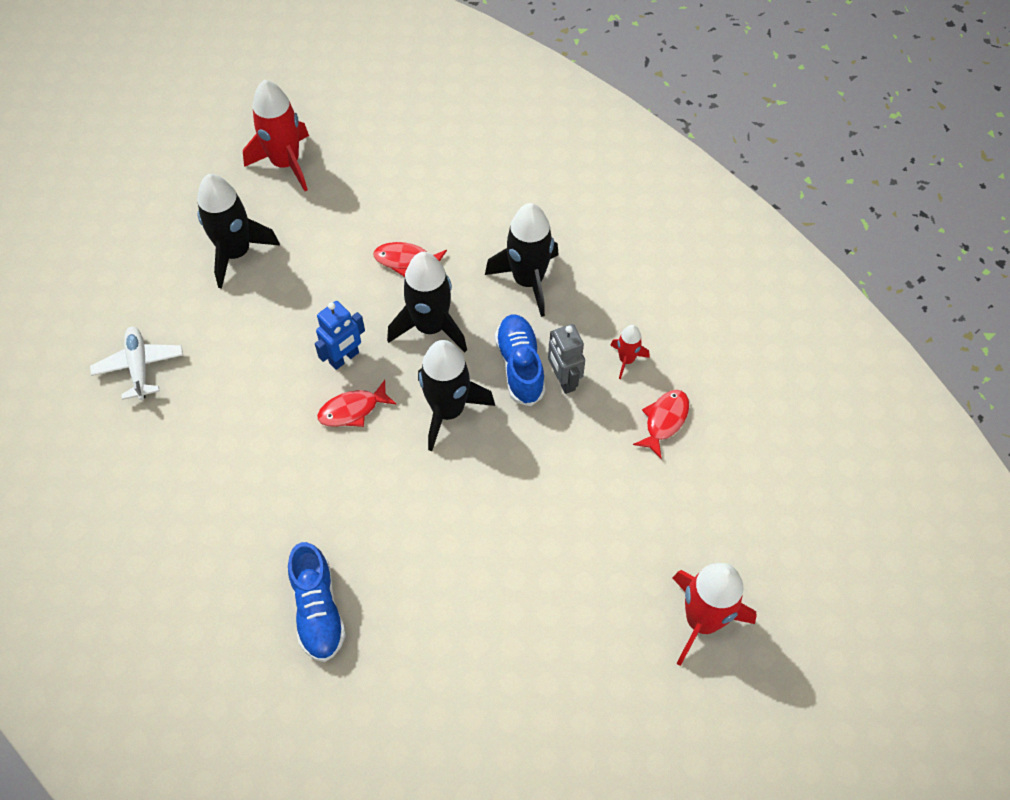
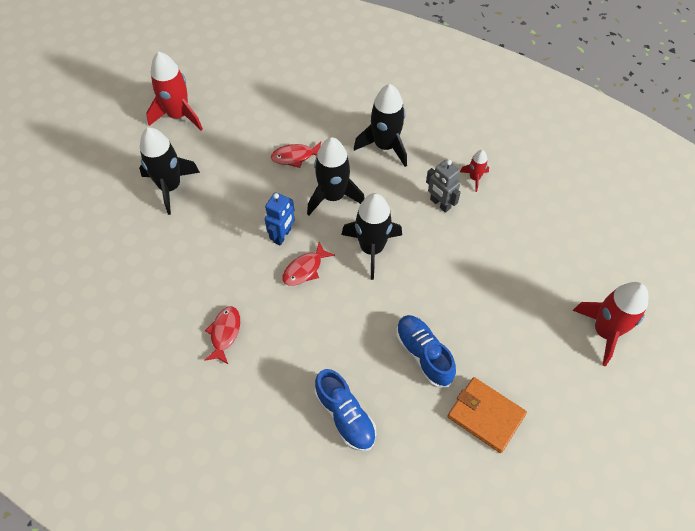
camera: 20 degrees left, 0 degrees up
white plane [90,327,183,400] -> none
blue shoe [495,314,546,406] -> blue shoe moved to [396,315,456,388]
red fish [633,390,689,459] -> red fish moved to [204,306,240,365]
none -> orange wallet [447,377,527,453]

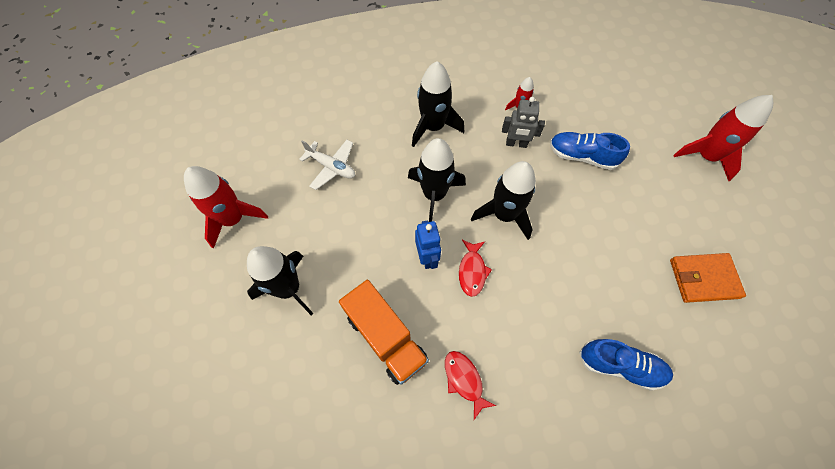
camera: 40 degrees left, 5 degrees up
red fish [271,142,321,168] -> none
blue shoe [396,315,456,388] -> blue shoe moved to [550,132,630,170]
none -> white plane [299,140,355,190]
none -> orange truck [339,280,429,385]

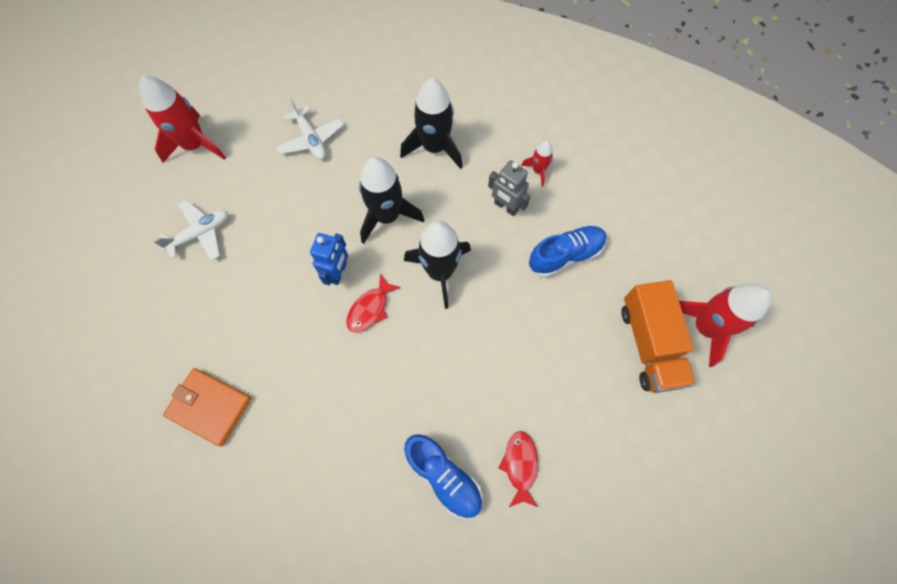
camera: 30 degrees right, 5 degrees up
black rocket [247,246,314,316] -> white plane [153,200,228,261]
orange truck [339,280,429,385] -> orange truck moved to [621,280,696,393]
red fish [445,351,497,420] -> red fish moved to [498,431,538,507]
blue shoe [550,132,630,170] -> blue shoe turned 105 degrees clockwise [528,226,607,278]
orange wallet [670,253,746,303] -> orange wallet moved to [163,368,251,447]

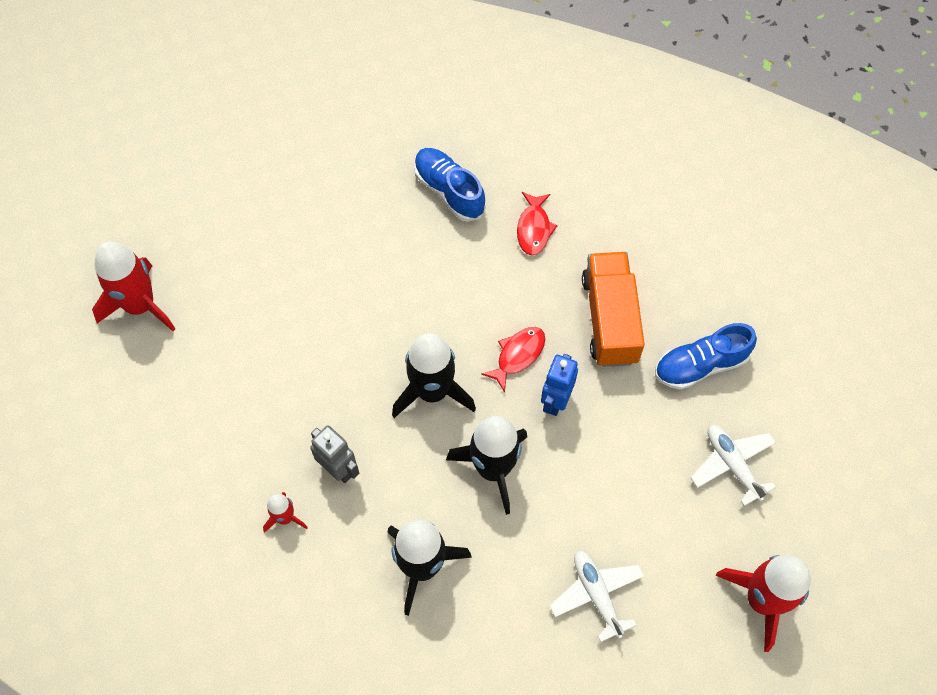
camera: 175 degrees left, 5 degrees down
white plane [153,200,228,261] -> white plane turned 90 degrees clockwise [691,425,776,506]
orange wallet [163,368,251,447] -> none
red fish [498,431,538,507] -> red fish moved to [517,192,557,256]
blue shoe [528,226,607,278] -> blue shoe moved to [655,323,757,390]
orange truck [621,280,696,393] -> orange truck moved to [582,252,645,367]

